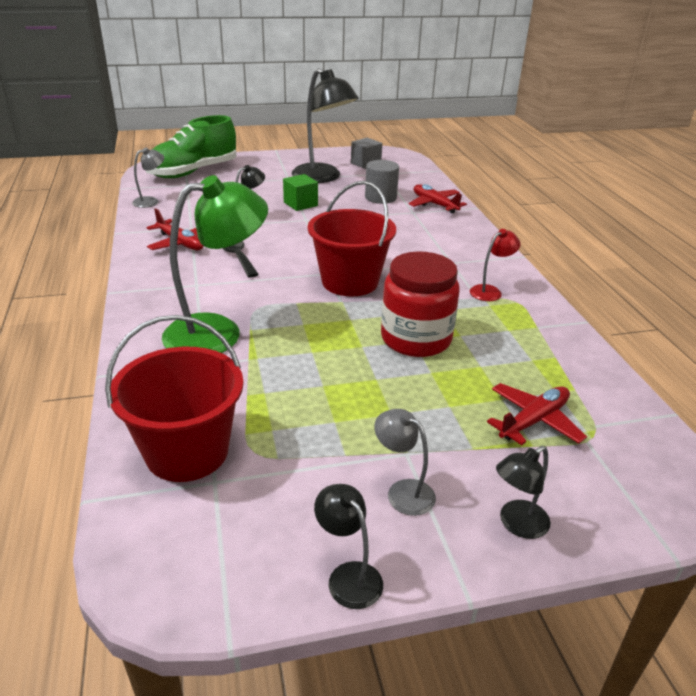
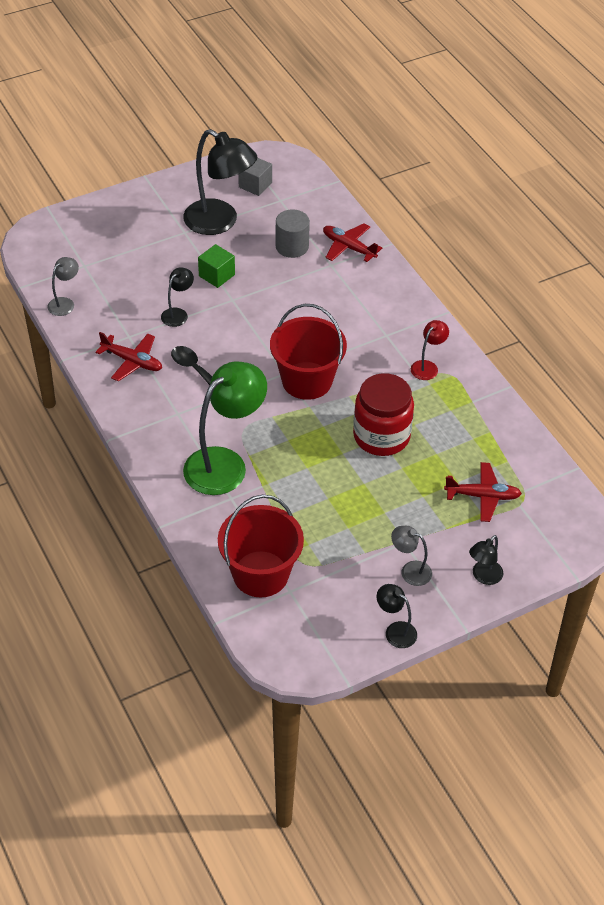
camera: 15 degrees left, 15 degrees up
green shoe [146,115,237,178] -> none
red plane [487,383,587,445] -> red plane turned 60 degrees clockwise [444,462,522,522]

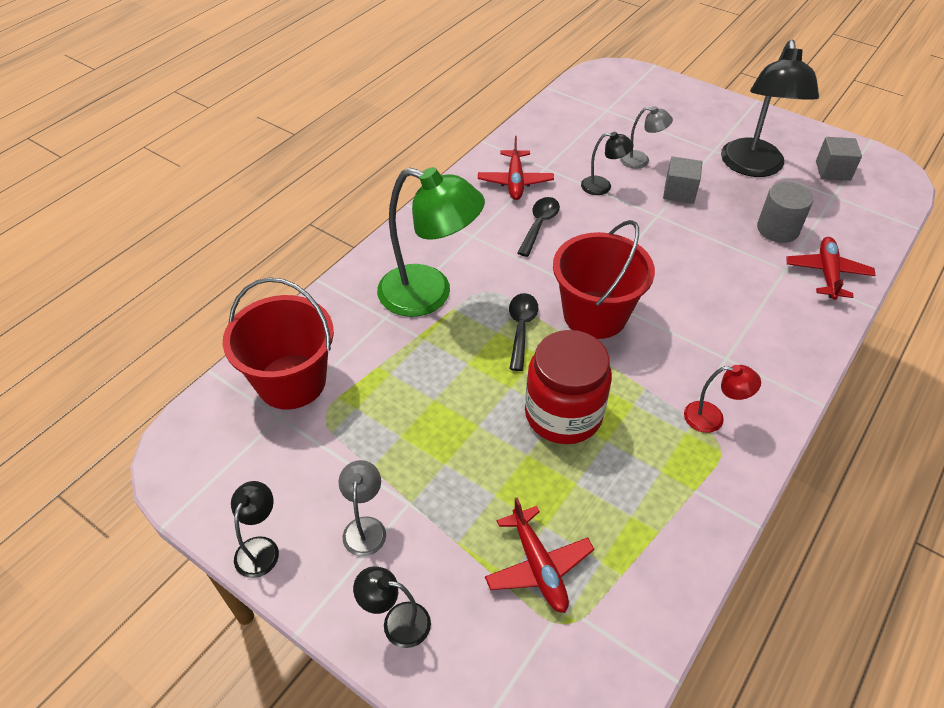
camera: 65 degrees right, 0 degrees up
grey lamp [47,257,79,316] -> grey lamp moved to [620,106,673,169]
green cube [198,244,235,288] -> grey cube [663,157,703,204]
none -> black spoon [509,293,538,371]

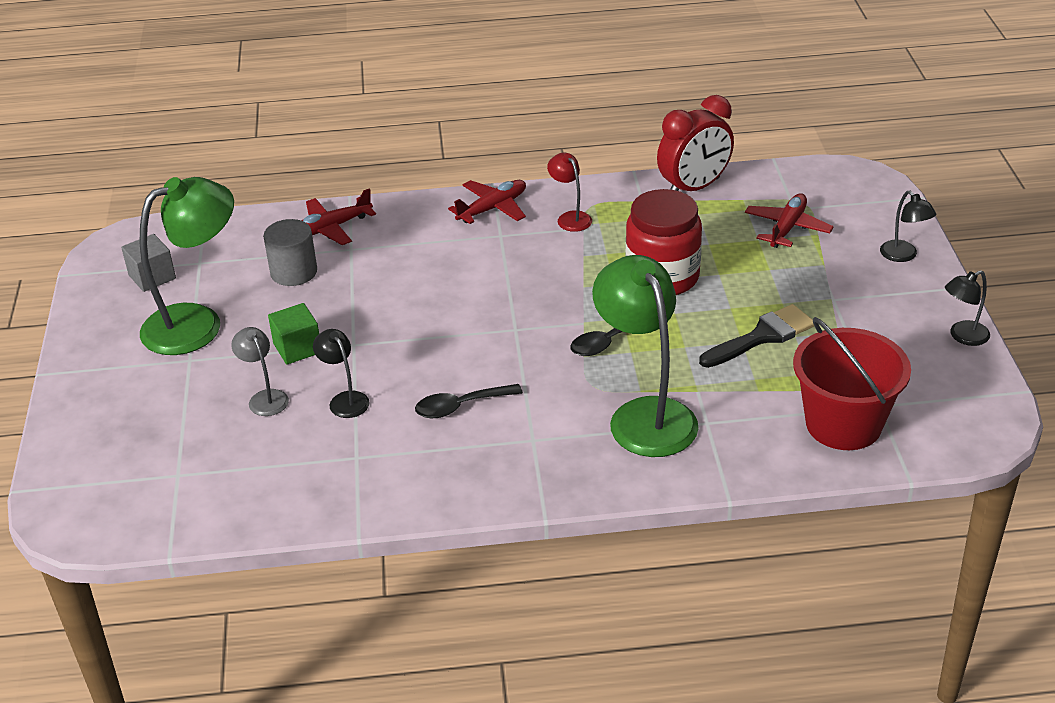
camera: 130 degrees left, 10 degrees down
grey lamp [338,460,386,557] -> none
red plane [478,136,554,200] -> red plane moved to [448,180,526,224]
red bucket [553,220,655,339] -> none
grey cube [663,157,703,204] -> green cube [268,303,319,365]
black lamp [721,40,819,177] -> green lamp [140,177,234,355]
none -> red clock [657,95,734,191]
none -> black brush [699,304,814,368]

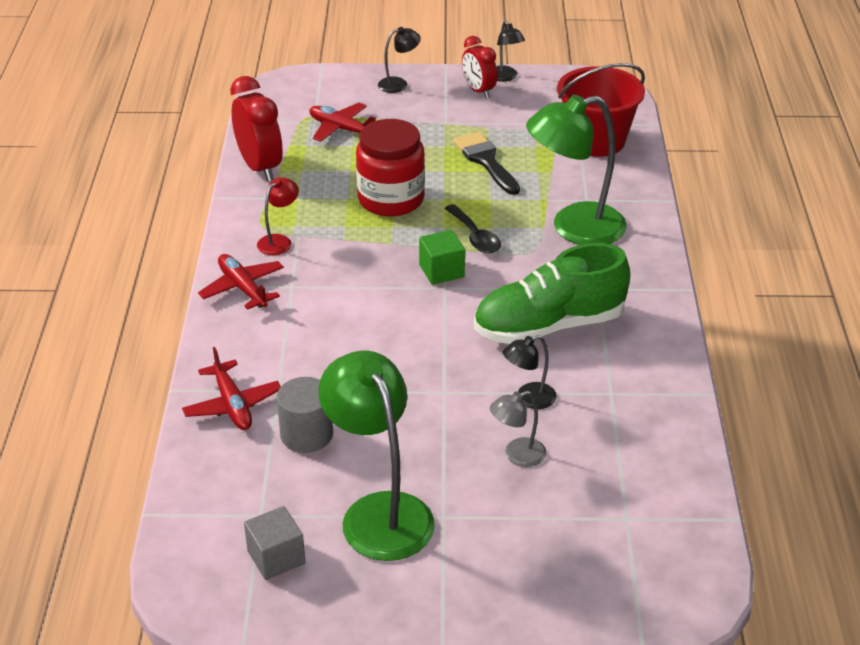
camera: 85 degrees left, 0 degrees up
green cube [268,303,319,365] -> green cube moved to [419,230,465,285]
black spoon [415,384,523,418] -> green shoe [474,243,630,344]
red lamp [547,153,592,232] -> red lamp turned 150 degrees clockwise [257,177,299,256]
none -> red clock [462,36,497,98]

